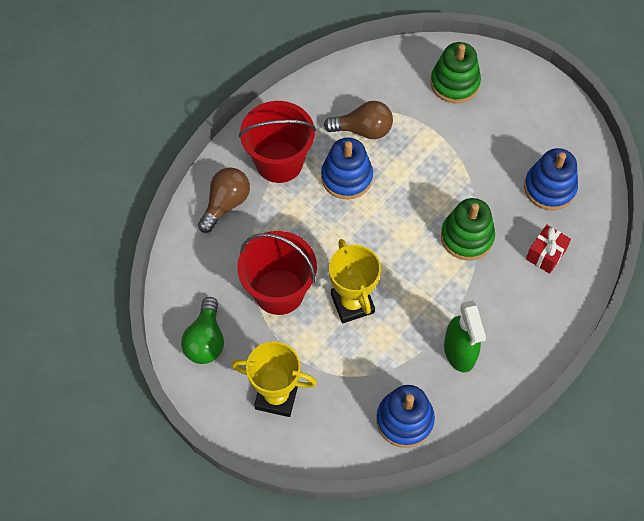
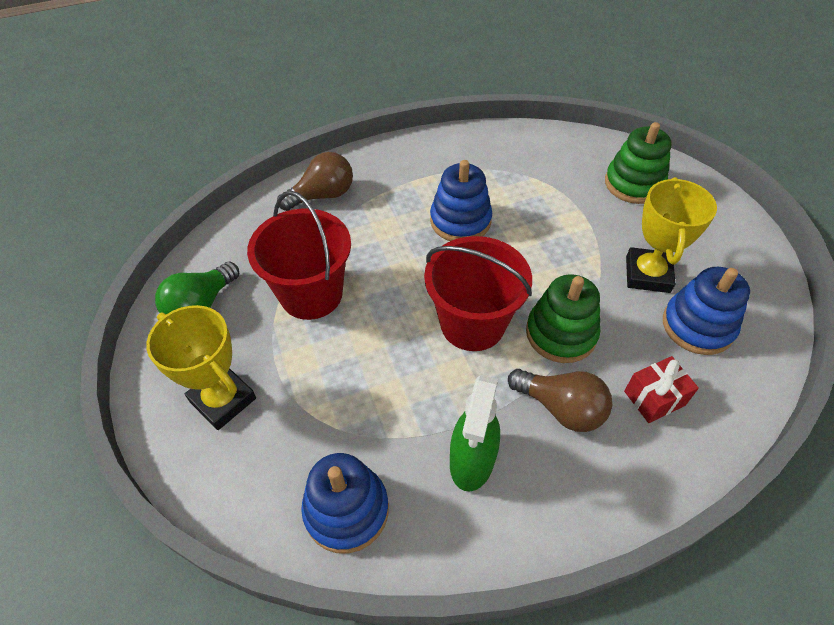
camera: 30 degrees right, 10 degrees down
red bucket [239,101,316,183] -> red bucket moved to [424,236,532,351]
brown light bulb [324,101,393,139] -> brown light bulb moved to [508,369,612,432]
yellow trophy [329,239,381,323] -> yellow trophy moved to [626,177,717,293]

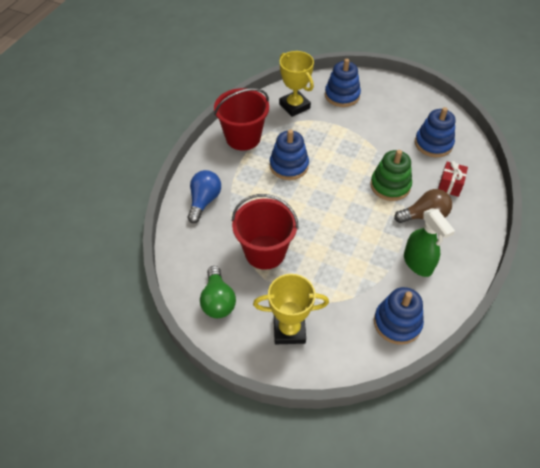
camera: 45 degrees left, 0 degrees up
brown light bulb [277,152,353,211] -> blue light bulb [187,170,221,223]
red bucket [424,236,532,351] -> red bucket moved to [214,88,269,151]
green stacking toy [605,122,672,204] -> blue stacking toy [325,59,361,107]
yellow trophy [626,177,717,293] -> yellow trophy moved to [279,51,314,117]

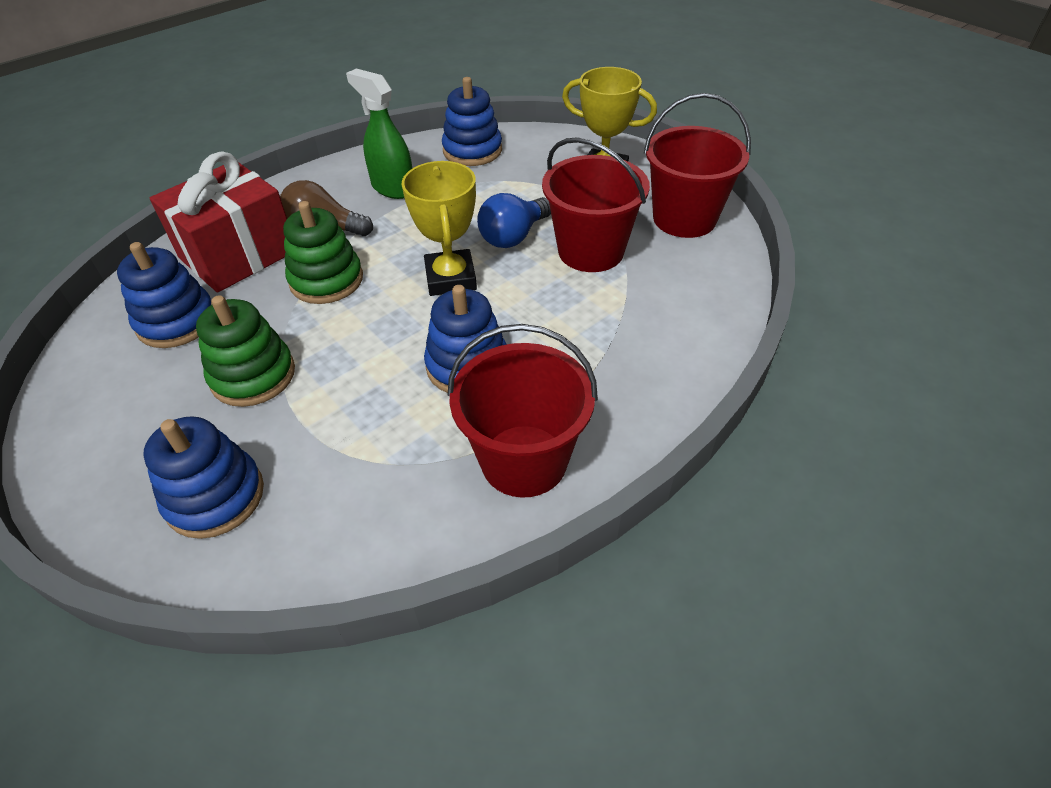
camera: 155 degrees left, 5 degrees down
blue light bulb [187,170,221,223] -> blue light bulb moved to [477,193,551,248]
green light bulb [200,266,236,318] -> red bucket [644,93,751,238]
yellow trophy [279,51,314,117] -> yellow trophy moved to [402,161,477,296]
green spray bottle [404,208,455,277] -> green spray bottle turned 45 degrees counterclockwise [346,68,412,199]
red gift [438,161,468,197] -> red gift [150,152,287,293], size x2.11
none -> green stacking toy [196,295,295,407]

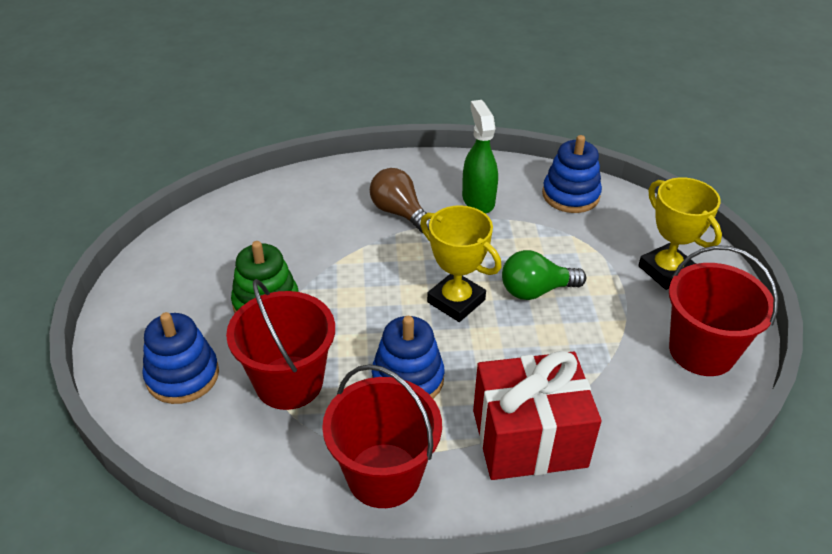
camera: 35 degrees right, 5 degrees down
blue stacking toy [117,242,212,348] -> none
red gift [150,152,287,293] -> red gift moved to [473,351,601,480]
green stacking toy [283,201,363,304] -> none
yellow trophy [402,161,477,296] -> yellow trophy turned 75 degrees counterclockwise [420,205,501,322]
blue light bulb [477,193,551,248] -> green light bulb [502,250,586,300]
red bucket [542,137,650,272] -> red bucket moved to [226,279,335,410]

